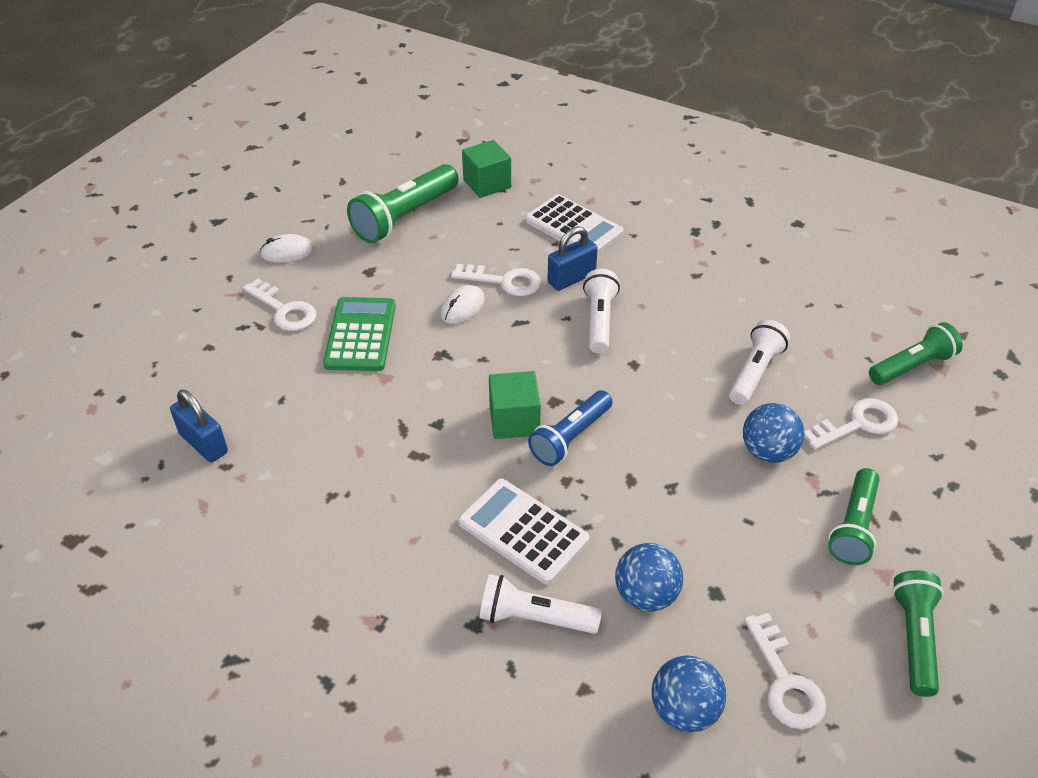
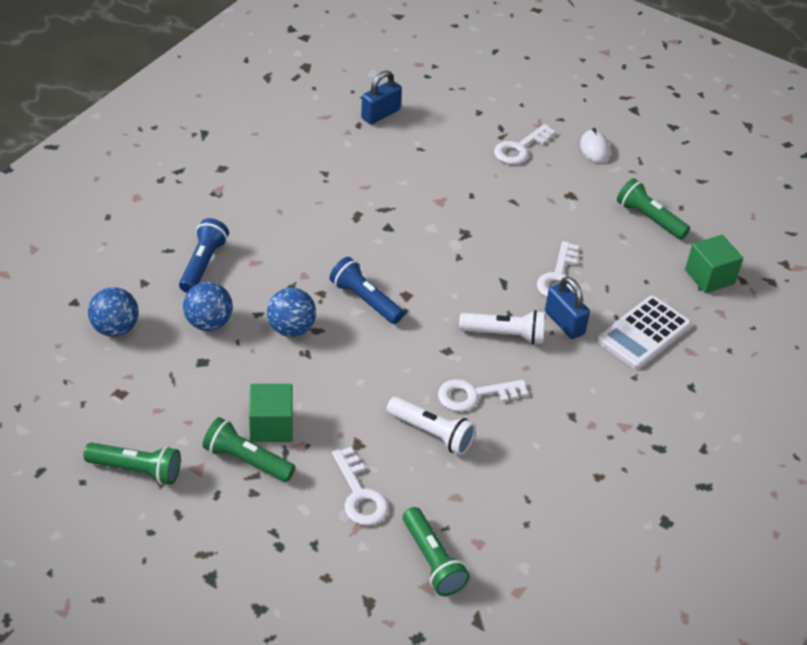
camera: 90 degrees right, 0 degrees up
green calculator [323,297,396,371] -> none
green flashlight [347,164,459,243] -> green flashlight [617,178,690,239], size x0.67
white mouse [440,285,485,324] -> none
white calculator [458,479,589,585] -> none
white flashlight [480,574,602,634] -> blue flashlight [179,218,229,293]
green cube [489,371,541,439] -> green cube moved to [249,384,293,442]
blue ball [743,403,805,463] -> blue ball moved to [267,288,316,337]
white key [744,613,827,729] -> white key moved to [438,379,528,412]

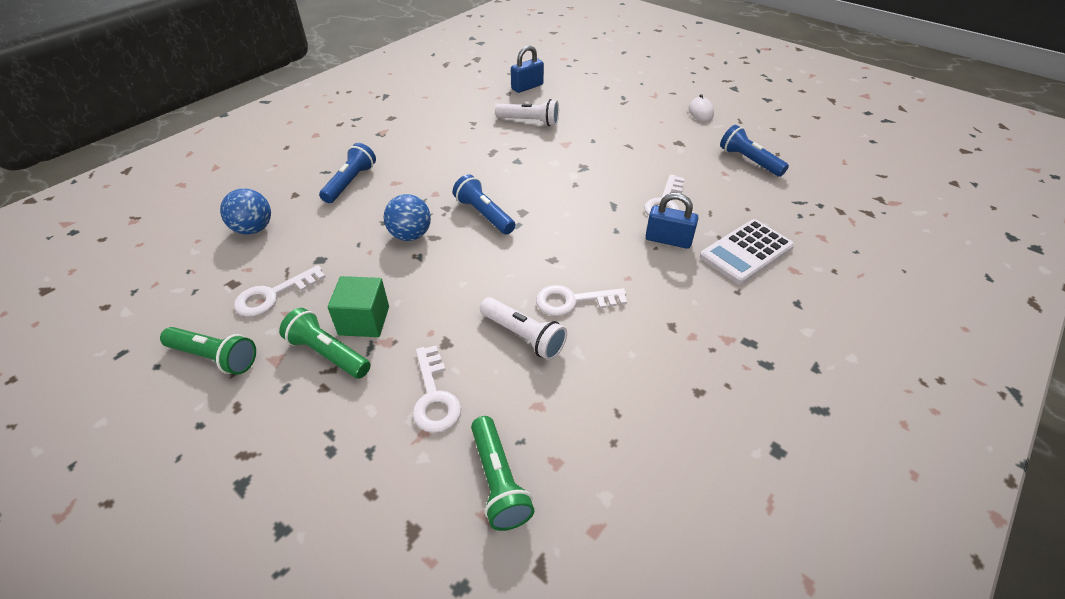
camera: 10 degrees right, 0 degrees up
blue ball [183,282,233,331] -> none
white flashlight [459,310,545,345] -> white flashlight moved to [495,99,559,126]
white key [494,124,556,164] -> white key moved to [234,265,326,317]
blue padlock [545,276,590,339] -> blue padlock turned 45 degrees counterclockwise [646,193,698,249]
green flashlight [617,178,690,239] -> blue flashlight [720,125,789,177]
green cube [685,235,743,293] -> none

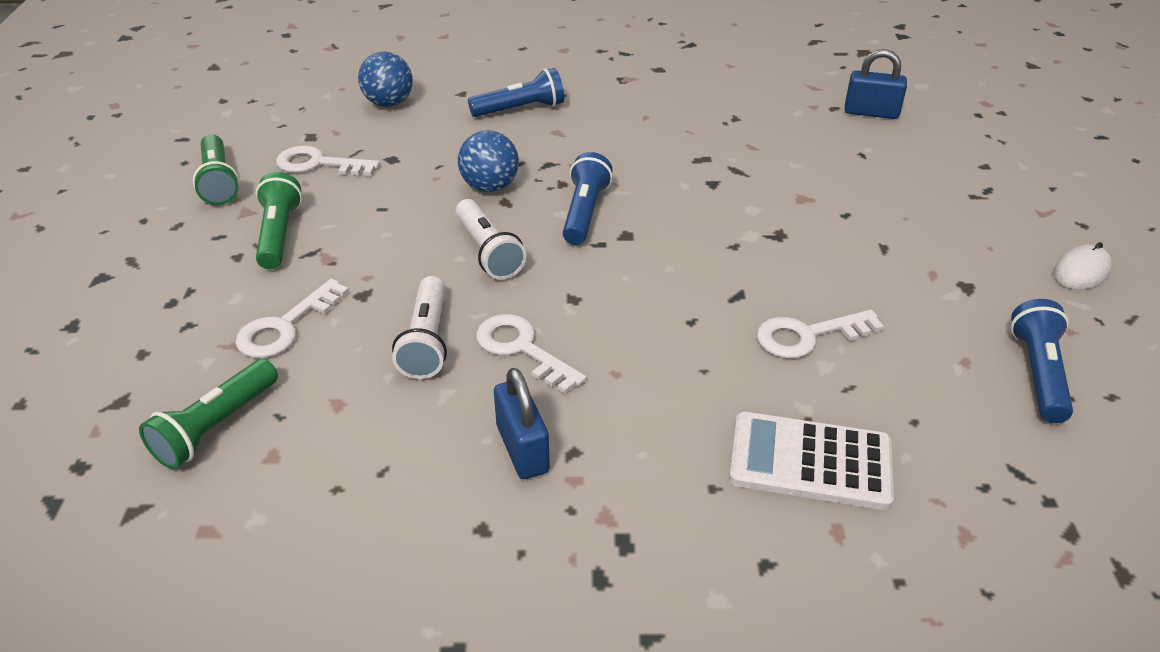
camera: 50 degrees right, 5 degrees down
green cube [328,276,389,337] -> none
white flashlight [495,99,559,126] -> white flashlight moved to [456,199,526,279]
blue padlock [646,193,698,249] -> blue padlock moved to [494,368,550,479]

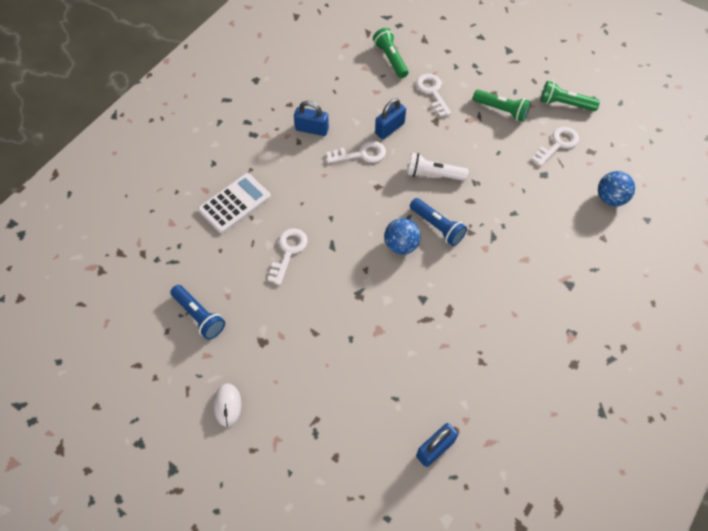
camera: 125 degrees right, 20 degrees up
white flashlight [392,276,447,379] -> blue padlock [375,98,406,139]
blue ball [458,130,519,192] -> blue ball moved to [384,218,421,255]
blue flashlight [468,68,564,117] -> none

